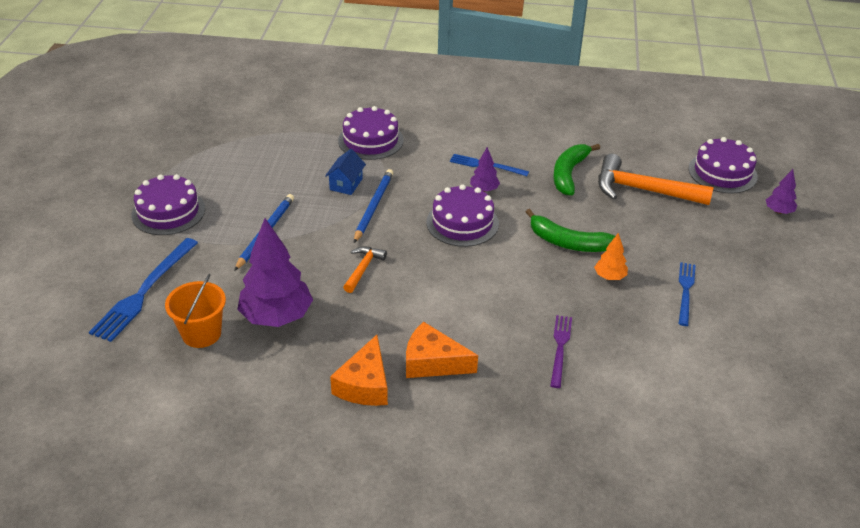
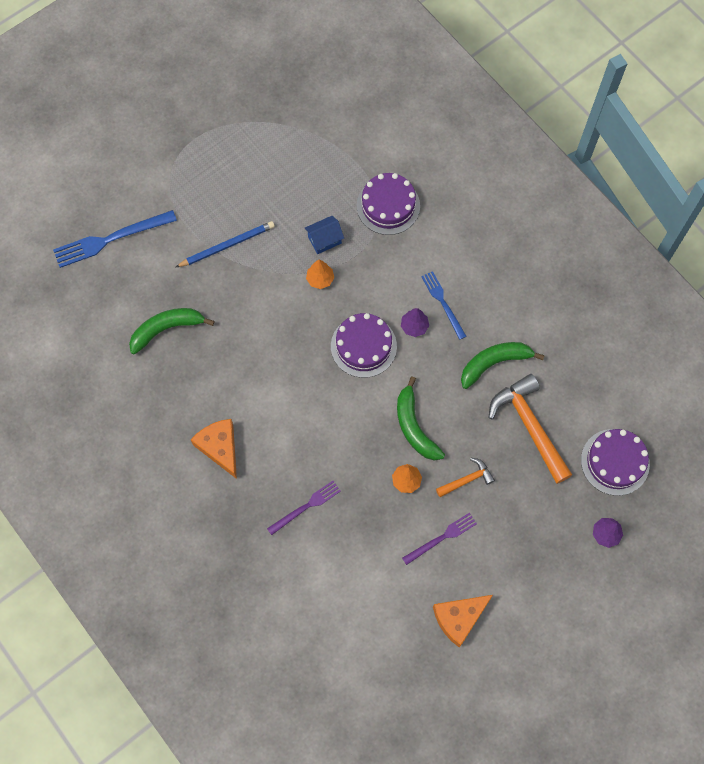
camera: 45 degrees right, 30 degrees up
purple cake [131,174,205,235] -> none
orange bucket [165,274,226,348] -> none
purple tree [237,218,313,327] -> green banana [129,308,214,355]
orange cheese [330,335,388,406] -> orange cheese moved to [433,595,493,647]
orange hammer [343,246,387,293] -> orange hammer moved to [436,458,495,497]
blue pencil [354,169,393,243] -> orange tree [306,259,334,289]
blue fork [679,262,695,326] -> purple fork [402,512,477,565]

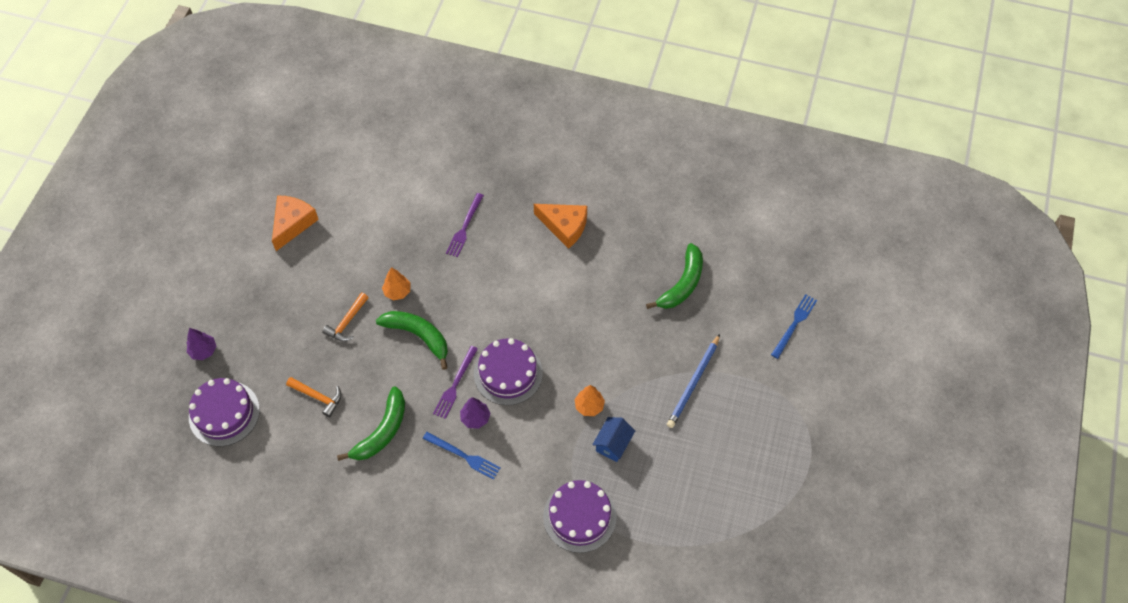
camera: 145 degrees right, 10 degrees down
blue fork [53,210,177,268] -> blue fork [771,294,817,359], size x0.61
purple fork [402,512,477,565] -> purple fork moved to [433,346,478,419]
orange hammer [488,374,572,484] -> orange hammer [286,377,342,417], size x0.51

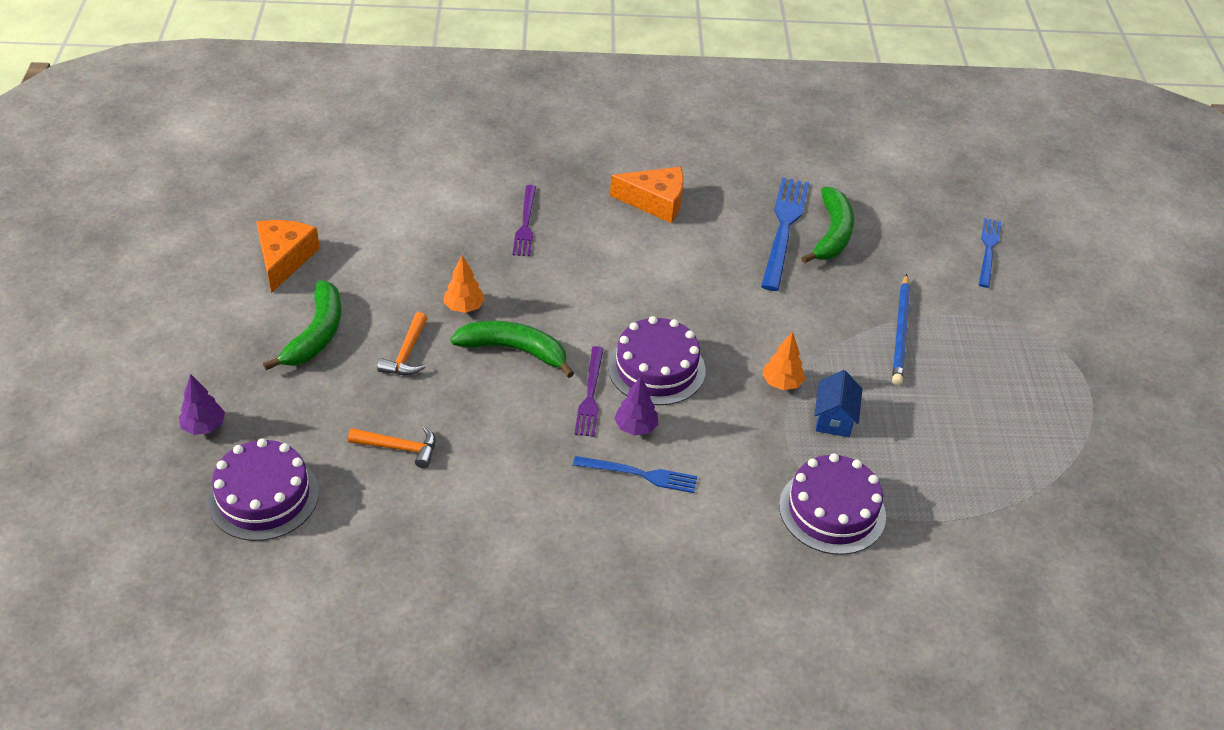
camera: 20 degrees left, 15 degrees down
green banana [337,386,405,461] -> green banana moved to [263,280,341,370]
none -> blue fork [761,177,809,291]

